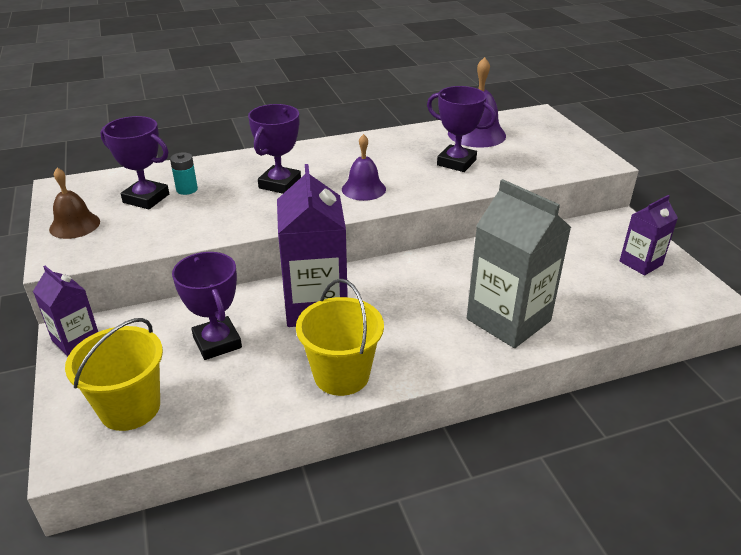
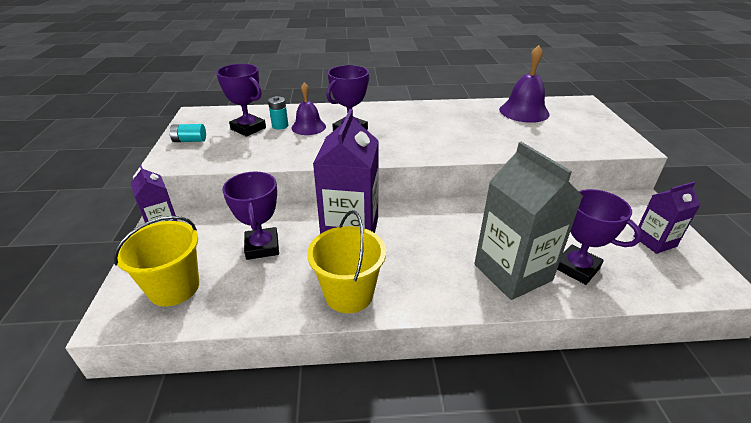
camera: 15 degrees right, 0 degrees up
brown bell [49,168,100,239] -> turquoise battery [169,124,206,142]
purple bell [342,134,386,201] -> purple bell moved to [291,82,326,135]
purple trophy [427,86,497,172] -> purple trophy moved to [557,189,642,285]

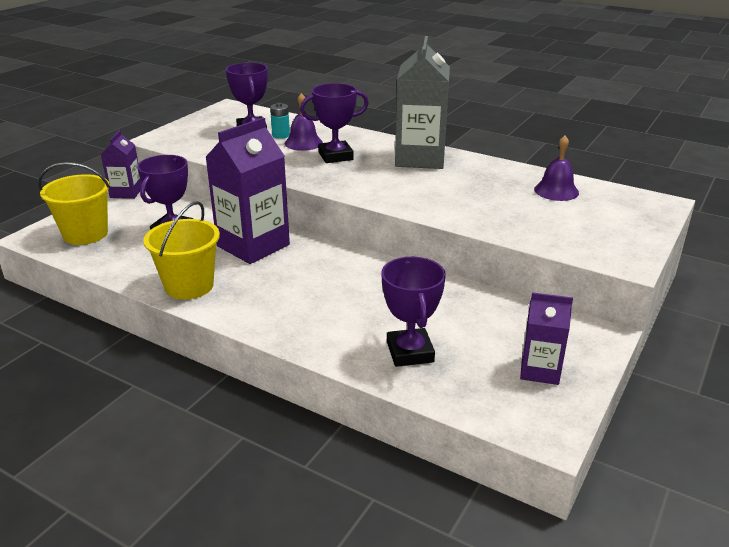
camera: 35 degrees right, 5 degrees down
turquoise battery [169,124,206,142] -> none
grey carton [474,142,583,300] -> grey carton moved to [395,36,450,169]
purple bell [499,45,550,123] -> purple bell [534,136,579,201], size x0.67

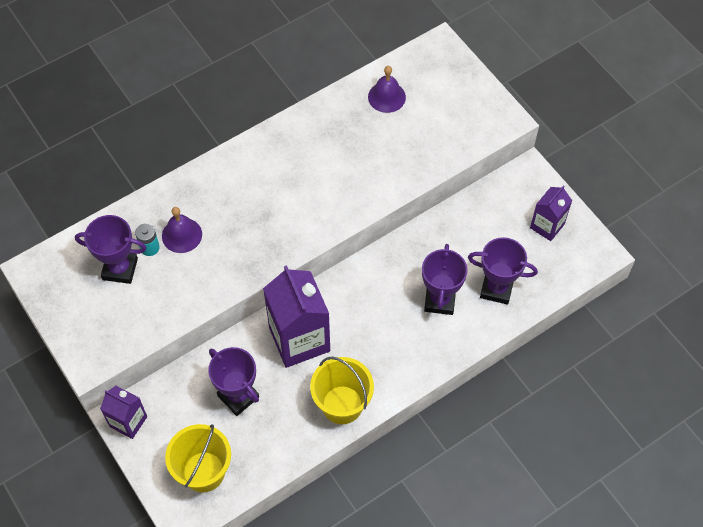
camera: 65 degrees left, 30 degrees up
purple trophy [300,83,369,163] -> purple trophy moved to [422,244,467,315]
grey carton [395,36,450,169] -> none

